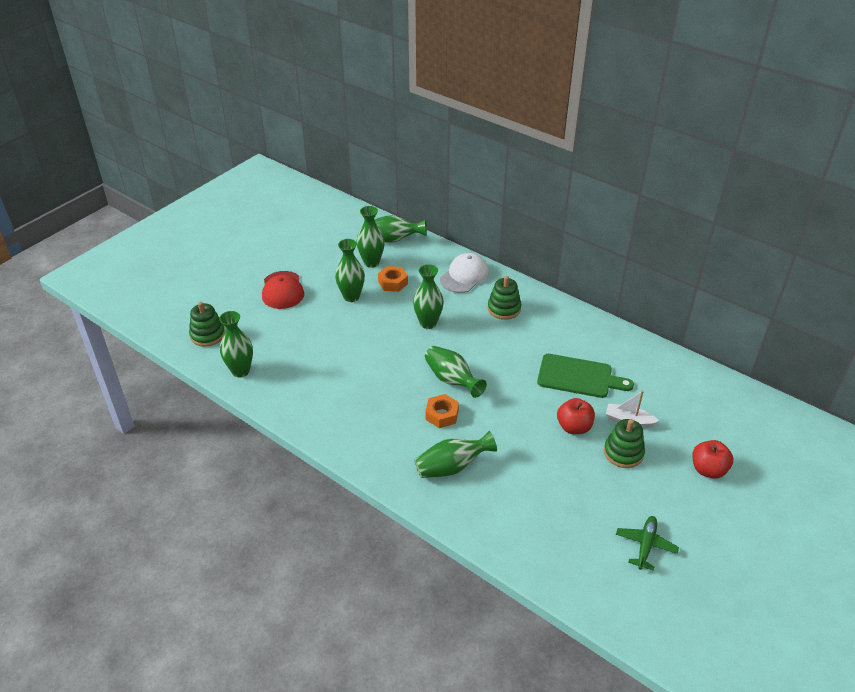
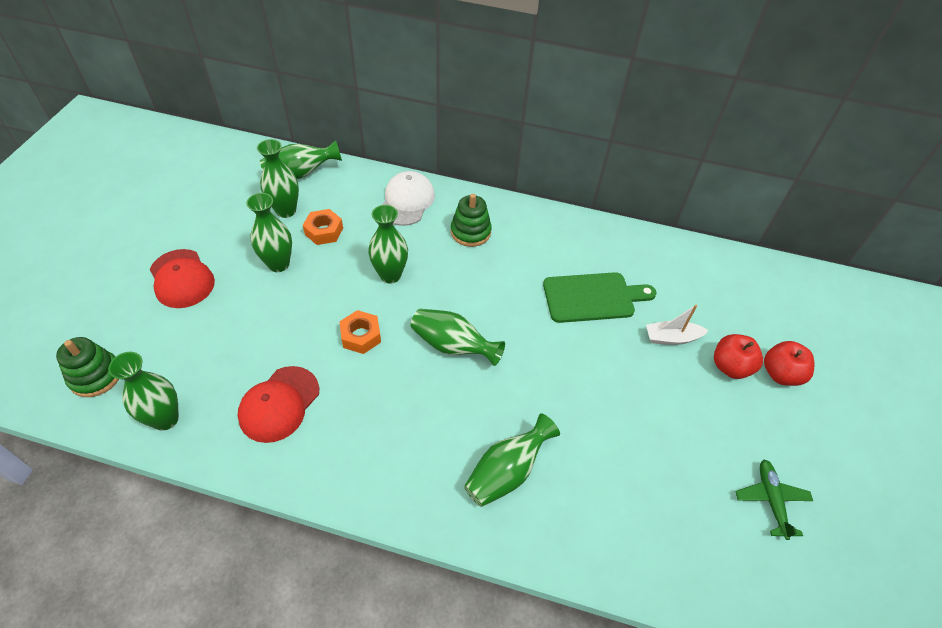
camera: 25 degrees left, 10 degrees up
orange nut [425,394,459,428] -> orange nut moved to [339,310,381,354]
red apple [557,398,595,434] -> red apple moved to [714,334,763,379]
green stacking toy [604,419,645,468] -> none
none -> red cap [237,366,319,443]

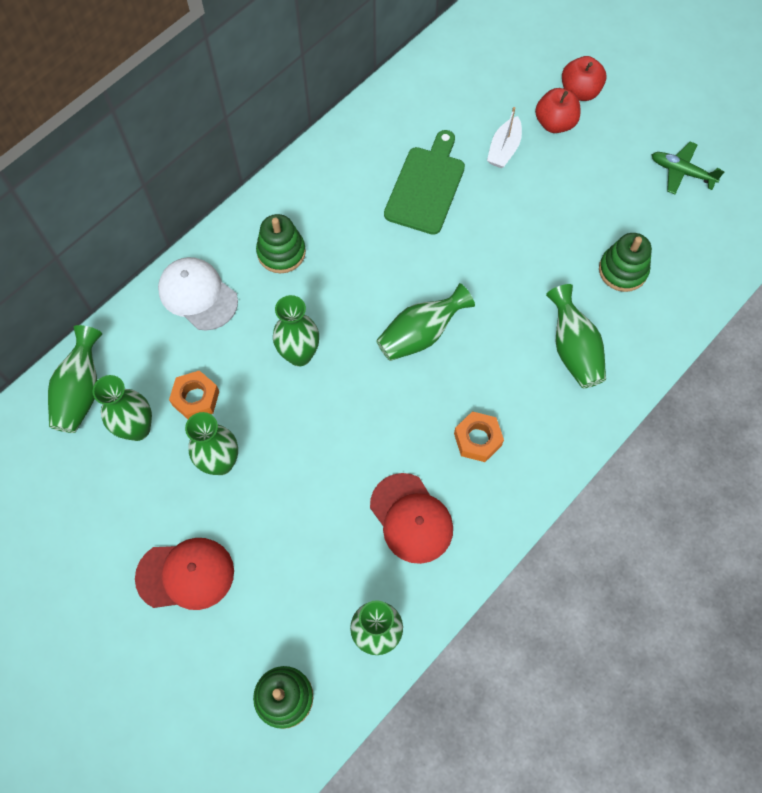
camera: 60 degrees left, 15 degrees up
orange nut [339,310,381,354] -> orange nut moved to [454,411,504,462]
none -> green stacking toy [599,233,652,292]

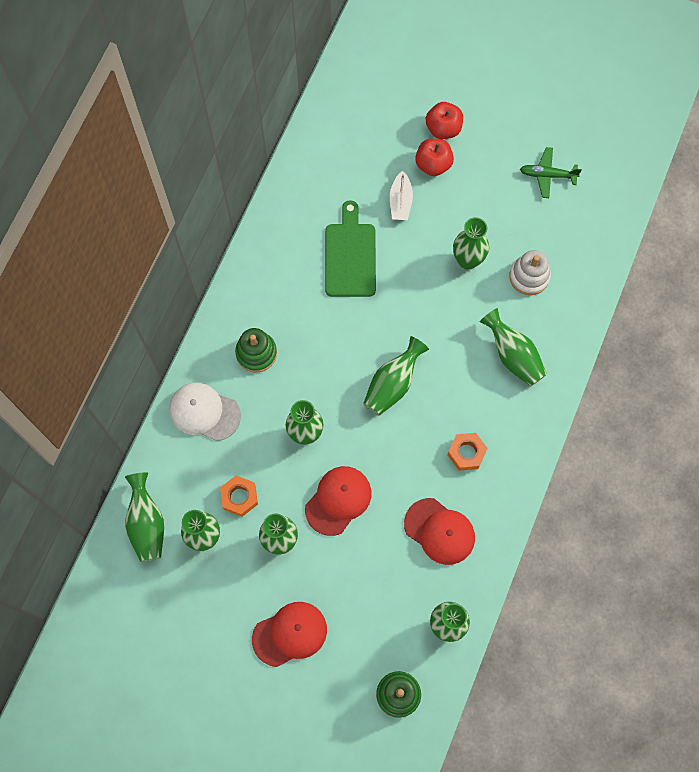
camera: 20 degrees left, 5 degrees up
green stacking toy [599,233,652,292] -> white stacking toy [509,250,551,295]
none -> red cap [305,466,371,536]
none -> green vase [453,217,489,270]

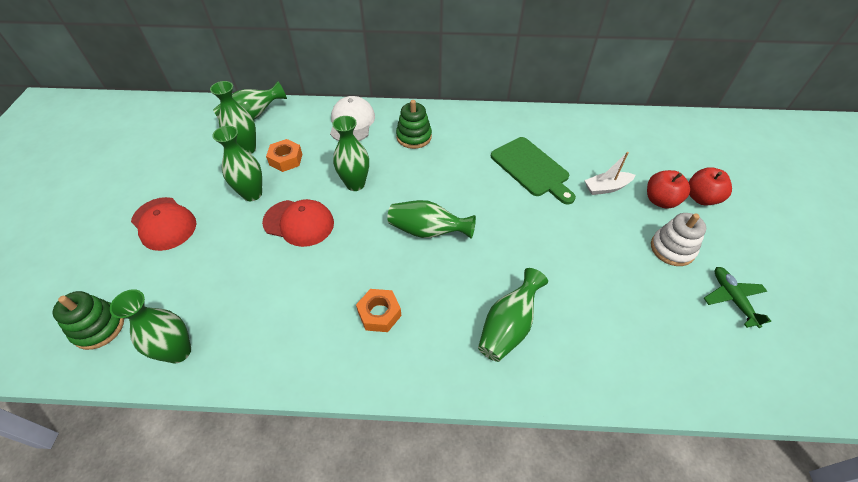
camera: 70 degrees right, 20 degrees down
green cutting board [325,200,376,297] -> green cutting board turned 75 degrees clockwise [491,137,576,204]
red cap [404,498,475,565] -> none
green vase [453,217,489,270] -> none
white stacking toy [509,250,551,295] -> white stacking toy moved to [651,213,706,266]

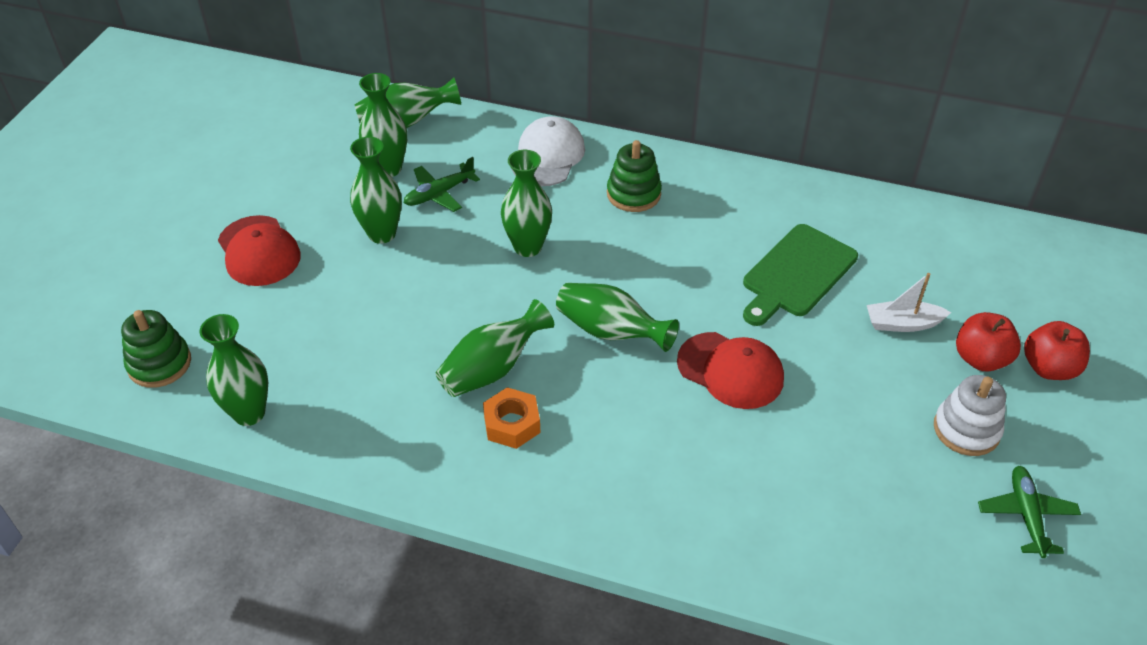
camera: 15 degrees right, 5 degrees down
red cap [262,199,334,247] -> red cap moved to [677,332,784,409]
orange nut [266,139,302,172] -> green plane [404,157,480,212]
green vase [478,268,548,362] -> green vase moved to [436,299,554,397]
green cutting board [491,137,576,204] -> green cutting board turned 60 degrees clockwise [743,224,858,326]

